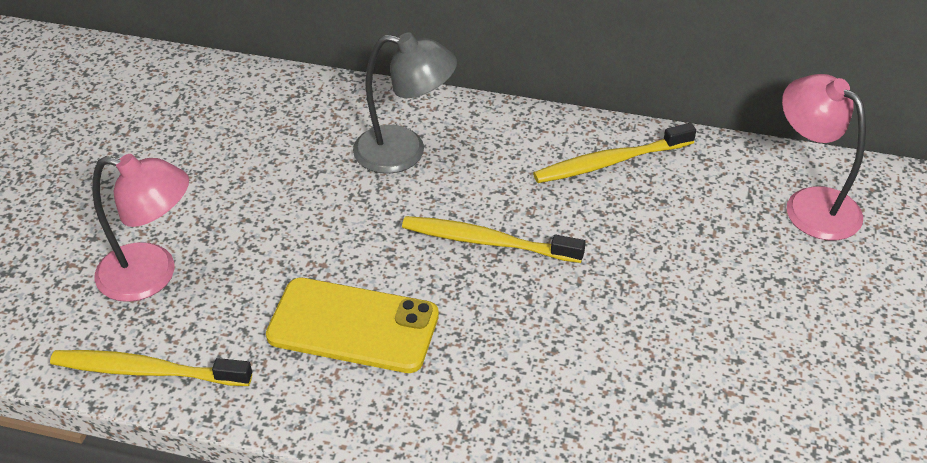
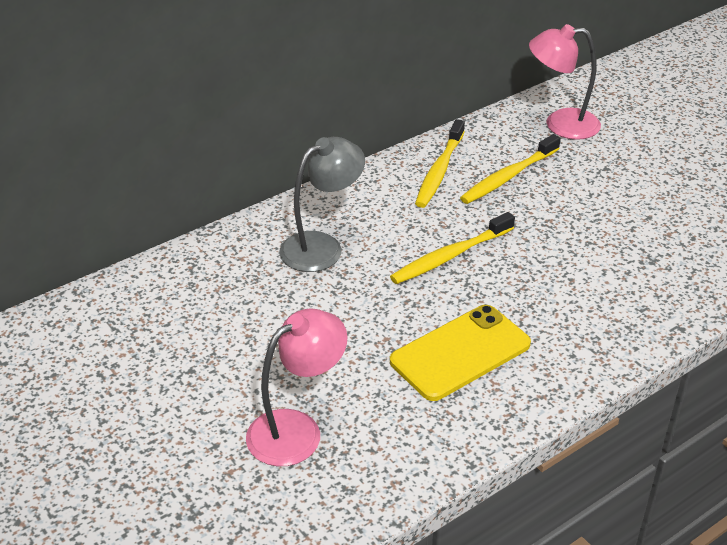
camera: 50 degrees left, 5 degrees down
yellow toothbrush [50,350,252,386] -> yellow toothbrush moved to [460,134,561,204]

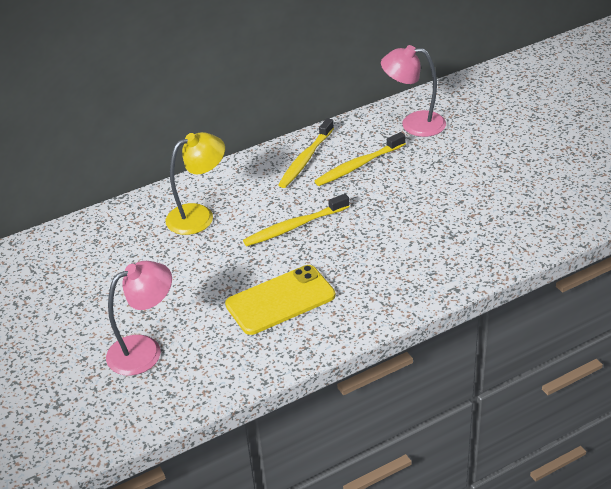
camera: 10 degrees right, 0 degrees up
grey lamp [279,137,365,272] -> yellow lamp [165,132,225,235]

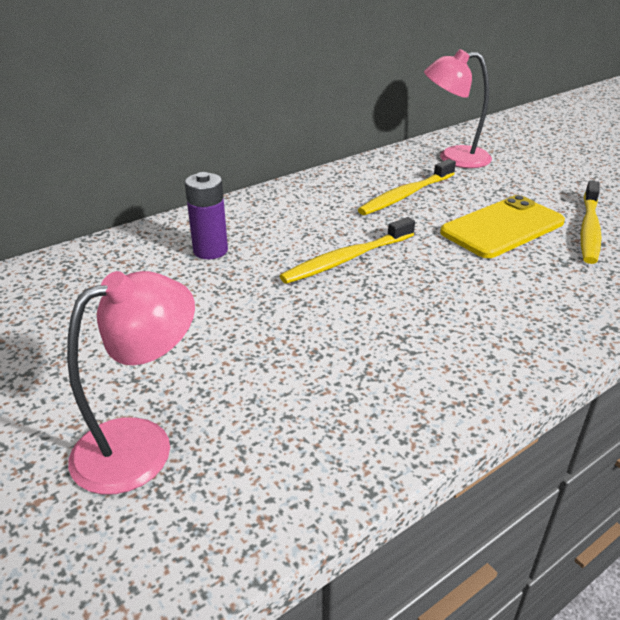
camera: 10 degrees left, 5 degrees down
yellow lamp [165,132,225,235] -> purple battery [185,172,228,259]
yellow phone [225,265,335,335] -> yellow phone moved to [440,195,565,258]
yellow toothbrush [278,118,334,188] -> yellow toothbrush moved to [581,181,601,264]

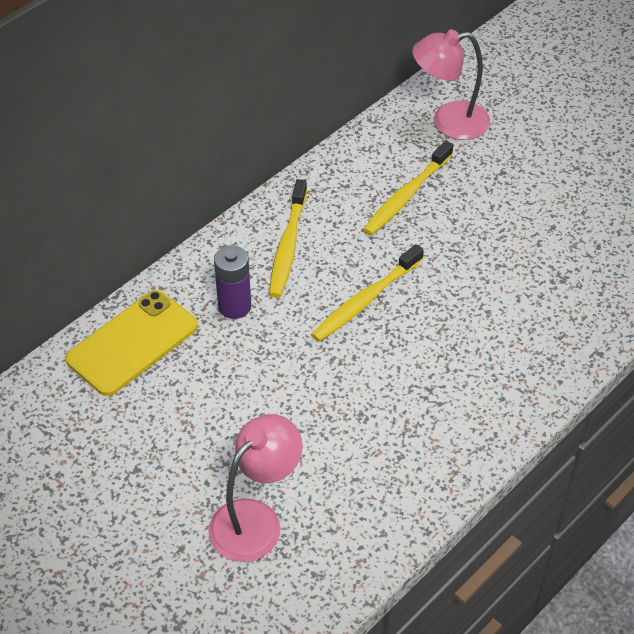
camera: 10 degrees left, 15 degrees up
yellow phone [440,195,565,258] -> yellow phone moved to [65,290,198,396]
yellow toothbrush [581,181,601,264] -> yellow toothbrush moved to [269,179,307,298]

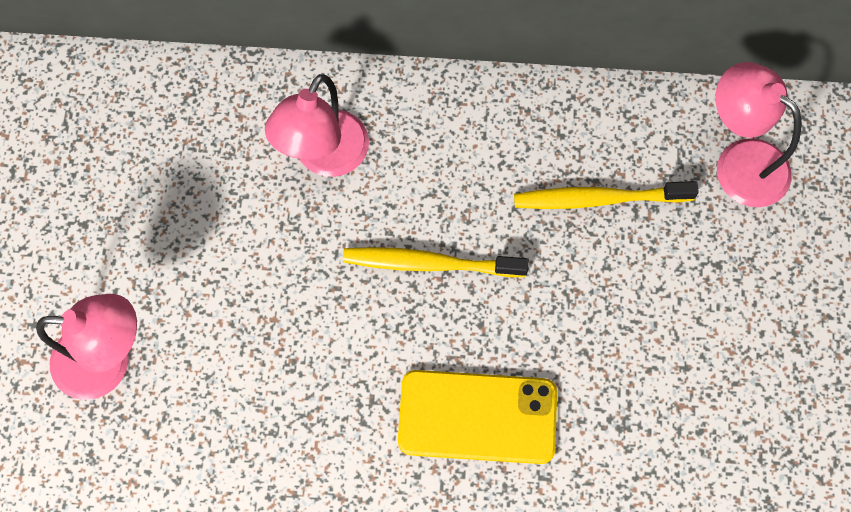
camera: 50 degrees right, 20 degrees up
yellow phone [65,290,198,396] -> yellow phone moved to [398,370,557,464]
purple battery [214,245,251,319] -> pink lamp [265,74,369,177]
yellow toothbrush [269,179,307,298] -> none

